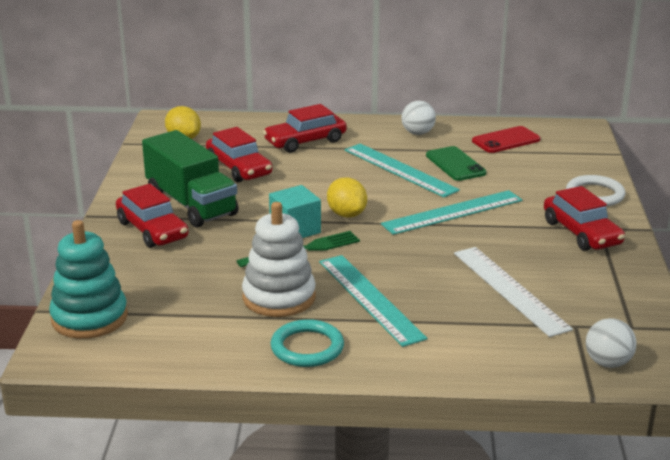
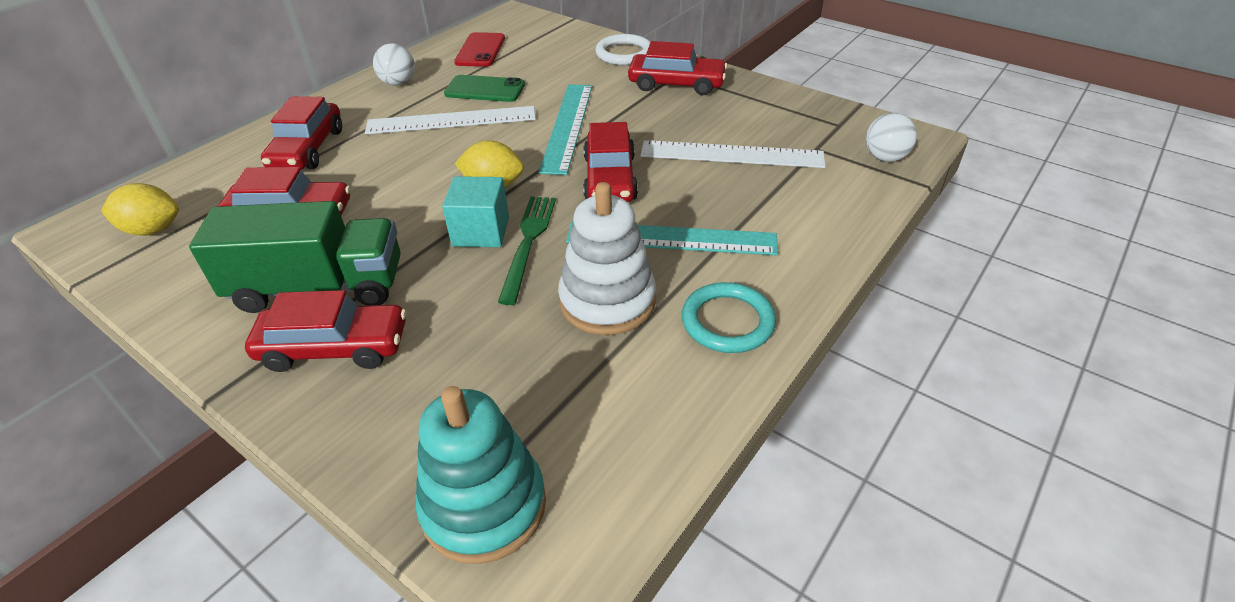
camera: 55 degrees left, 15 degrees up
turquoise ruler [345,143,460,197] -> white ruler [365,106,536,134]
none -> red car [583,122,638,202]

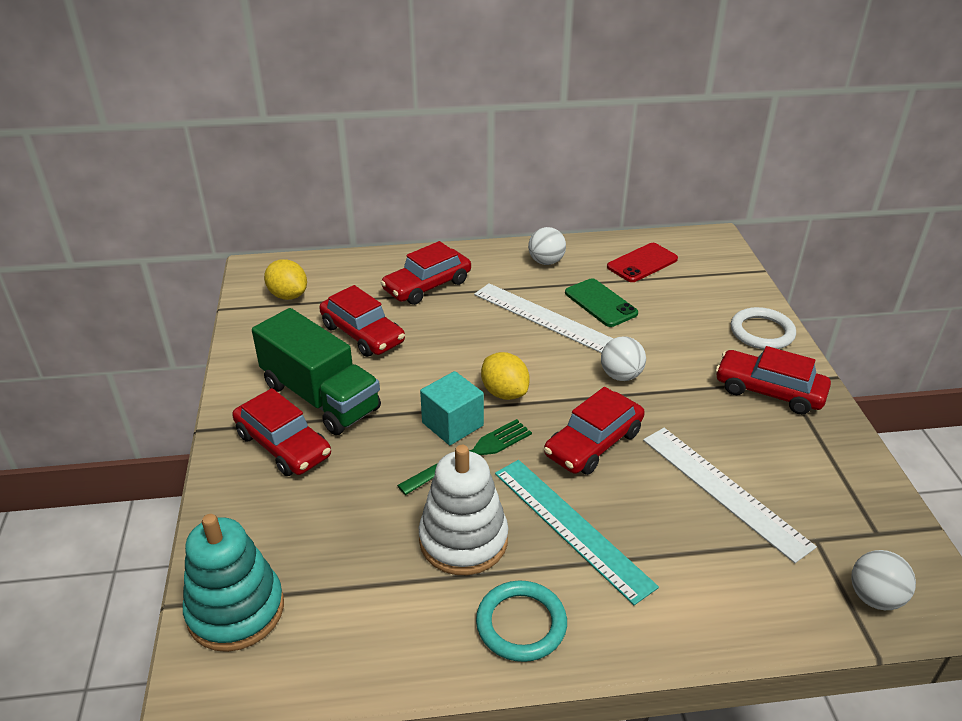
camera: 45 degrees right, 5 degrees down
turquoise ruler [538,84,592,175] -> white ball [601,337,646,381]
red car [628,41,727,95] -> red car turned 150 degrees clockwise [716,346,831,415]

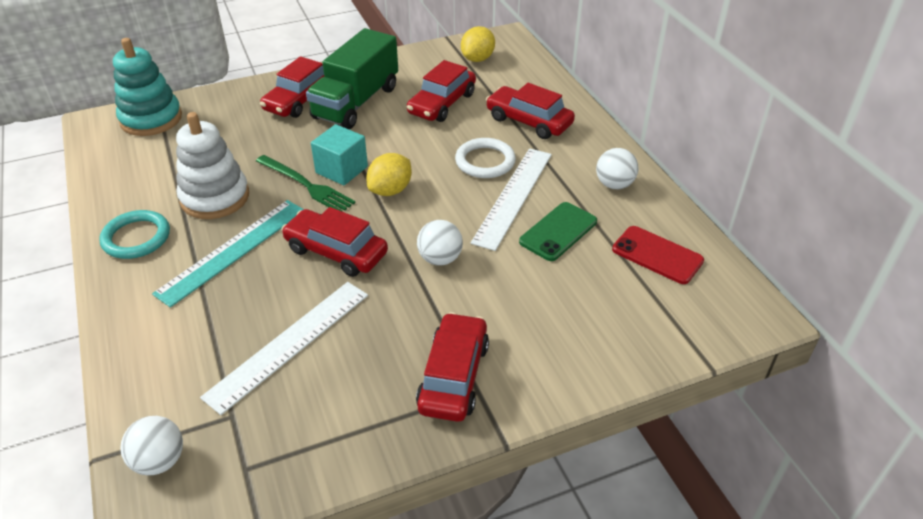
camera: 75 degrees right, 5 degrees up
white ring [731,307,796,350] -> white ring moved to [455,138,516,178]

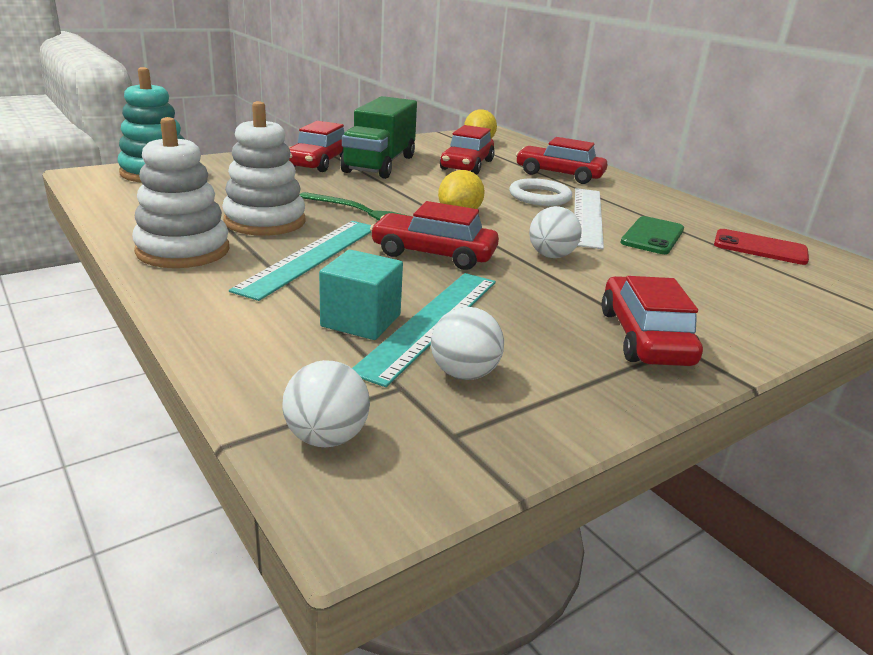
camera: 15 degrees left, 15 degrees down
turquoise ring [99,210,170,259] -> white stacking toy [132,117,229,268]
white ruler [200,282,368,415] -> turquoise ruler [352,273,496,387]
turquoise cube [311,124,368,185] -> turquoise cube moved to [319,249,403,340]
white ball [596,148,638,189] -> white ball moved to [431,307,504,380]

